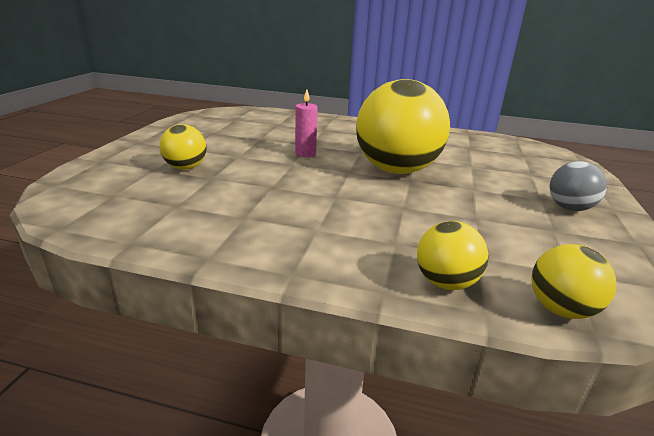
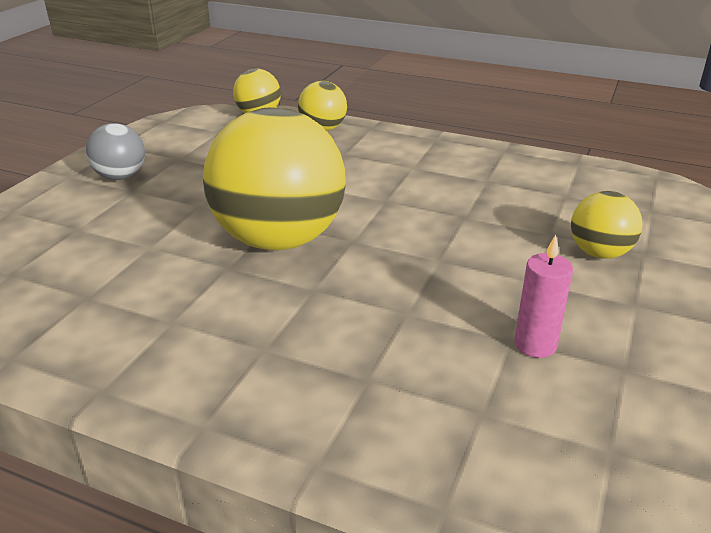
camera: 170 degrees left, 5 degrees up
pink candle [295,90,318,157] -> pink candle moved to [515,235,573,358]

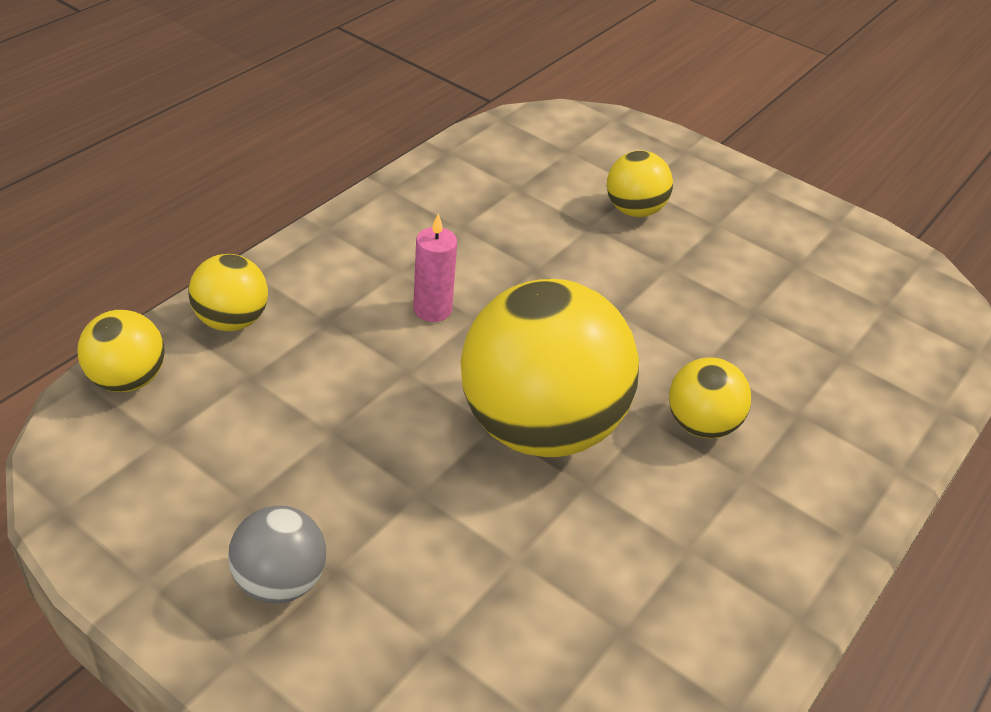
camera: 80 degrees left, 10 degrees up
pink candle [515,235,573,358] -> pink candle moved to [413,214,457,322]
none -> yellow ball [669,357,751,438]

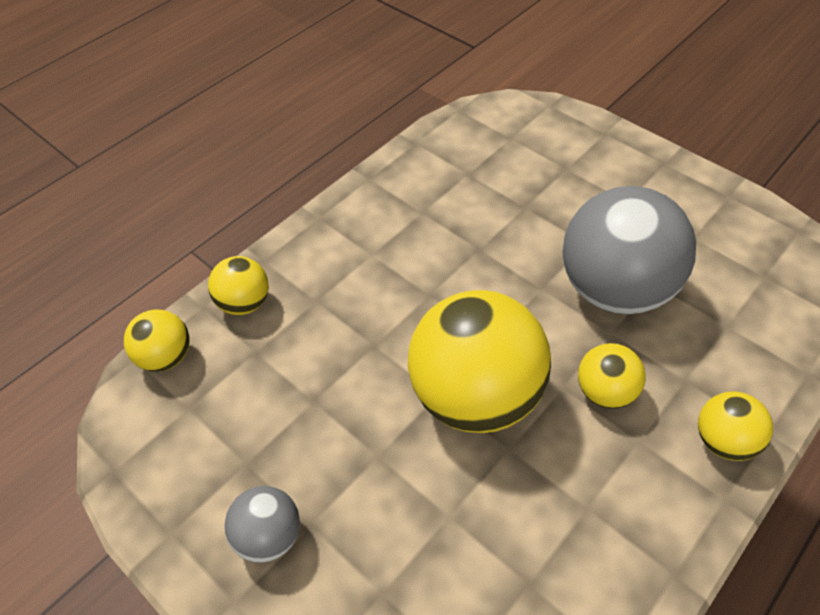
camera: 10 degrees right, 10 degrees up
pink candle [413,214,457,322] -> none
yellow ball [607,150,673,217] -> yellow ball moved to [698,391,773,461]
none -> grey ball [562,186,696,314]

